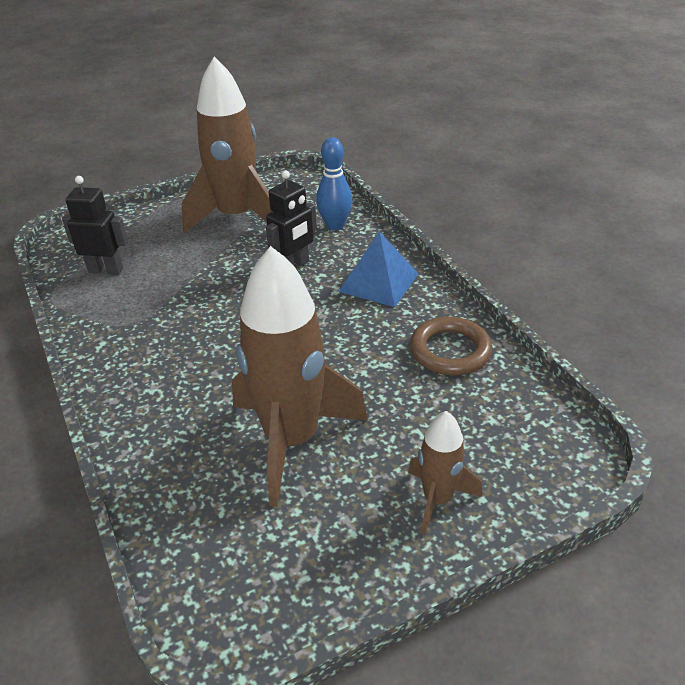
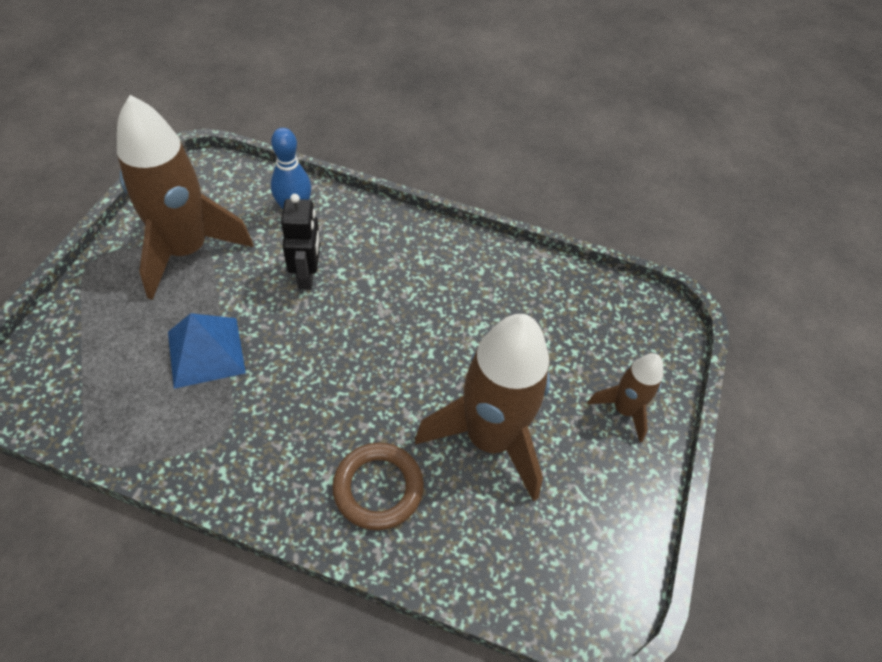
camera: 50 degrees left, 15 degrees up
black robot [62,176,128,275] -> none
blue pyramid [339,232,419,307] -> blue pyramid moved to [168,313,246,389]
brown ring [410,317,492,375] -> brown ring moved to [332,442,424,530]

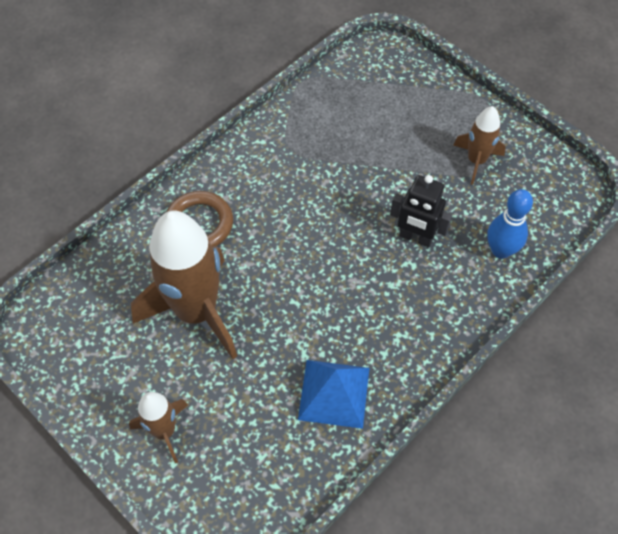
camera: 120 degrees right, 5 degrees up
brown rocket [117,95,253,300] -> brown rocket [453,106,506,185], size x0.51
blue pyramid [168,313,246,389] -> blue pyramid moved to [298,360,369,429]

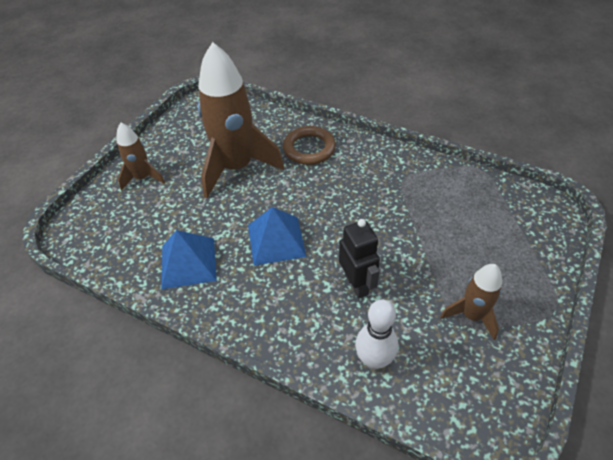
camera: 75 degrees right, 10 degrees down
black robot [390,175,452,247] -> black robot turned 150 degrees clockwise [339,219,380,299]
blue bowling pin [487,189,533,259] -> white bowling pin [355,300,398,369]
none -> blue pyramid [248,207,307,266]

